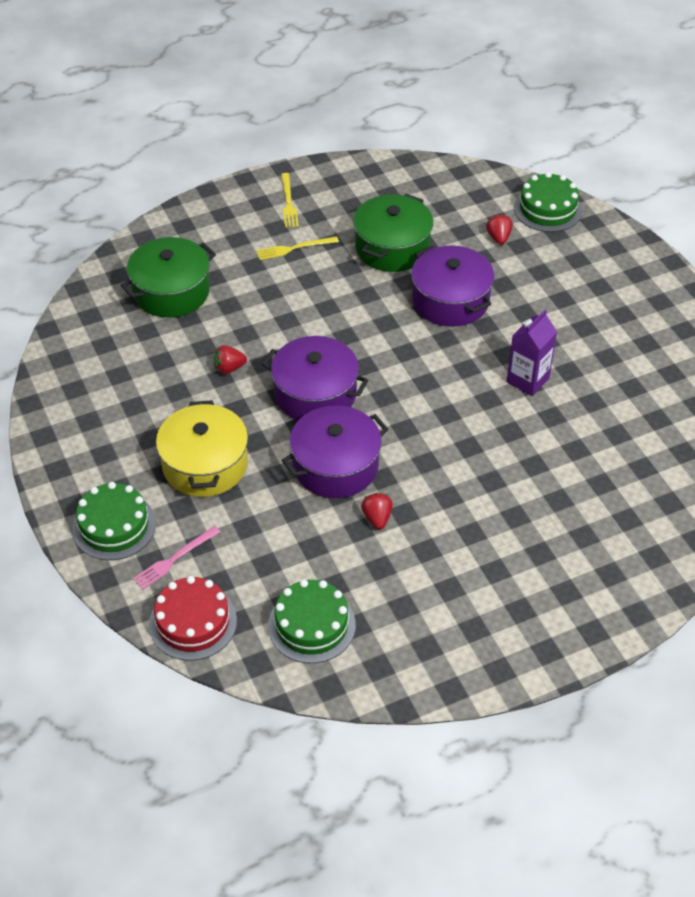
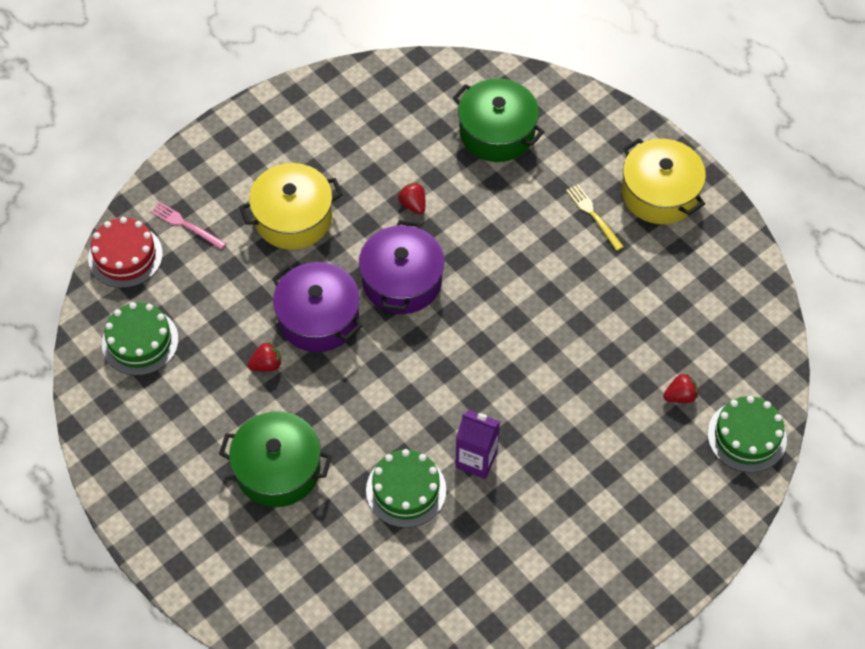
camera: 75 degrees right, 10 degrees up
green cake [72,482,156,560] -> green cake moved to [366,449,446,528]
yellow fork [281,173,299,228] -> yellow pot [622,138,706,224]
green pot [353,194,433,272] -> green pot moved to [219,411,332,507]
purple pot [411,245,494,327] -> none

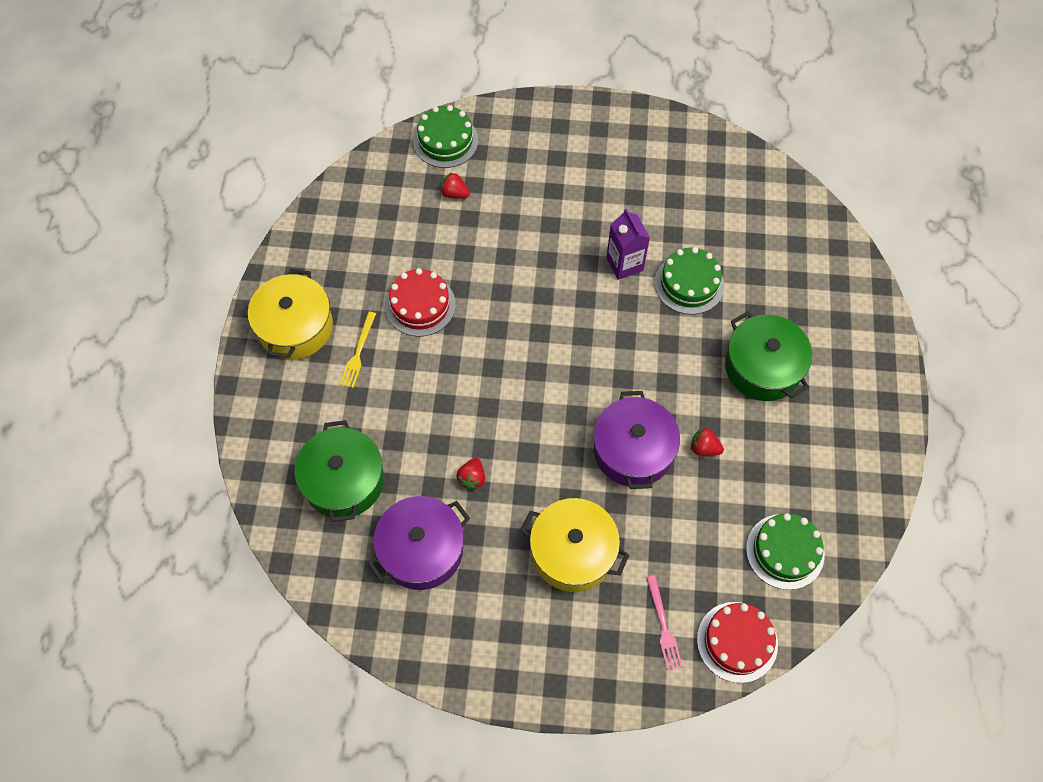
camera: 135 degrees left, 5 degrees up
purple pot [359,220,444,314] -> purple pot moved to [367,496,470,590]
none -> red cake [385,268,456,337]

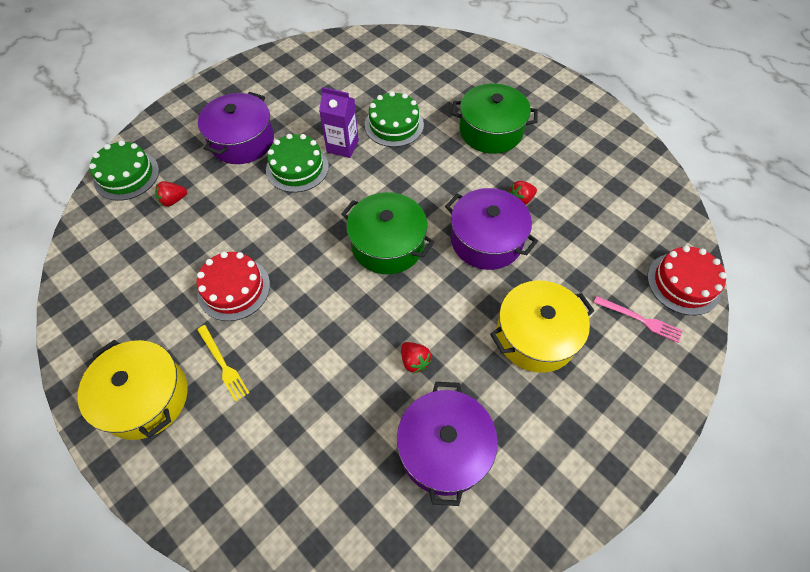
camera: 50 degrees left, 5 degrees down
green pot [294,420,384,522] -> green pot moved to [341,192,434,274]
green cake [746,513,825,590] -> green cake moved to [266,134,329,192]
none -> purple pot [198,92,274,164]

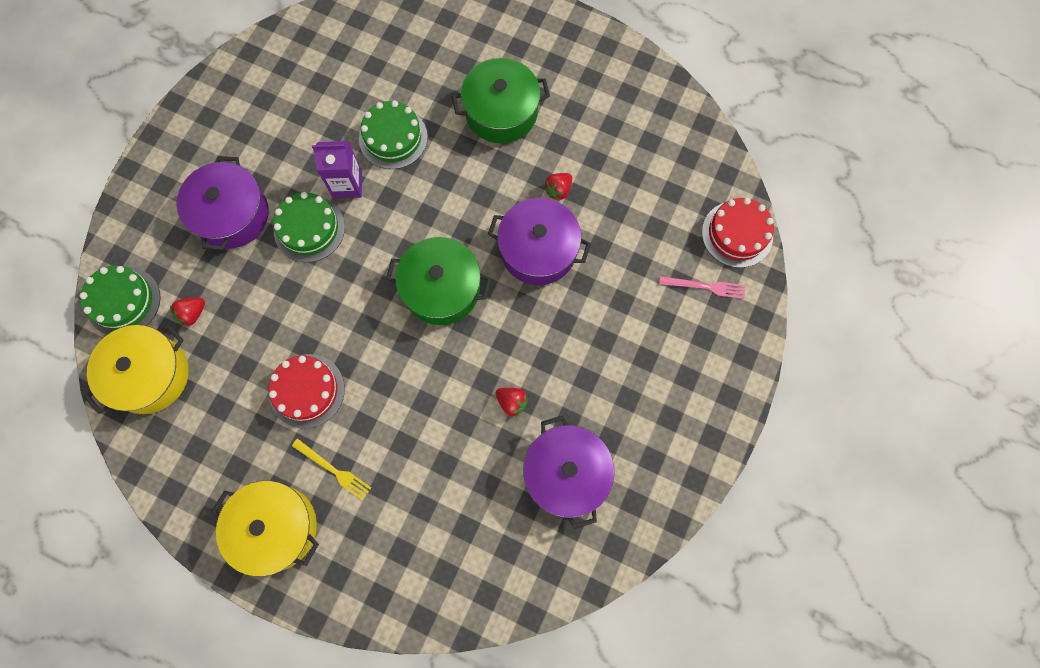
camera: 20 degrees left, 15 degrees up
yellow pot [490,280,594,373] -> yellow pot moved to [85,325,189,414]

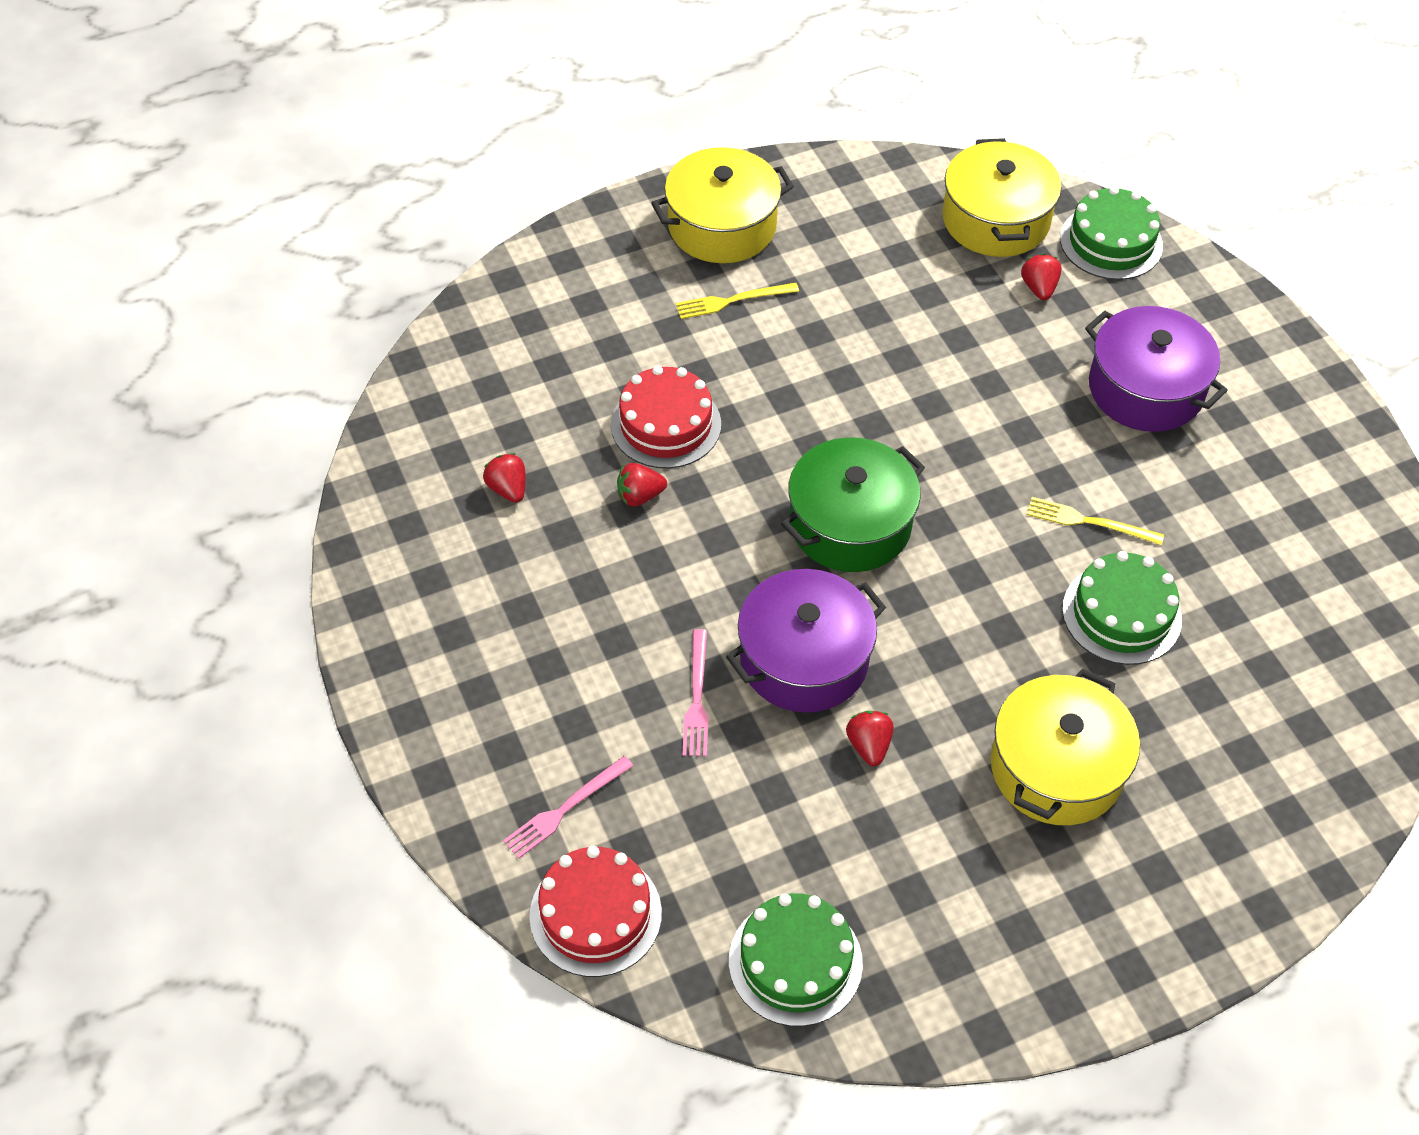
camera: 130 degrees right, 20 degrees down
red cake [269,354,345,429] -> red cake moved to [611,365,721,468]
green cake [273,192,345,262] -> green cake moved to [729,893,863,1026]
purple carton [312,141,362,199] -> yellow fork [1027,497,1164,545]
green pot [452,58,550,144] -> yellow pot [991,669,1140,825]
purple pot [523,415,614,529] -> red strawberry [483,453,526,503]
none -> pink fork [682,629,709,757]

